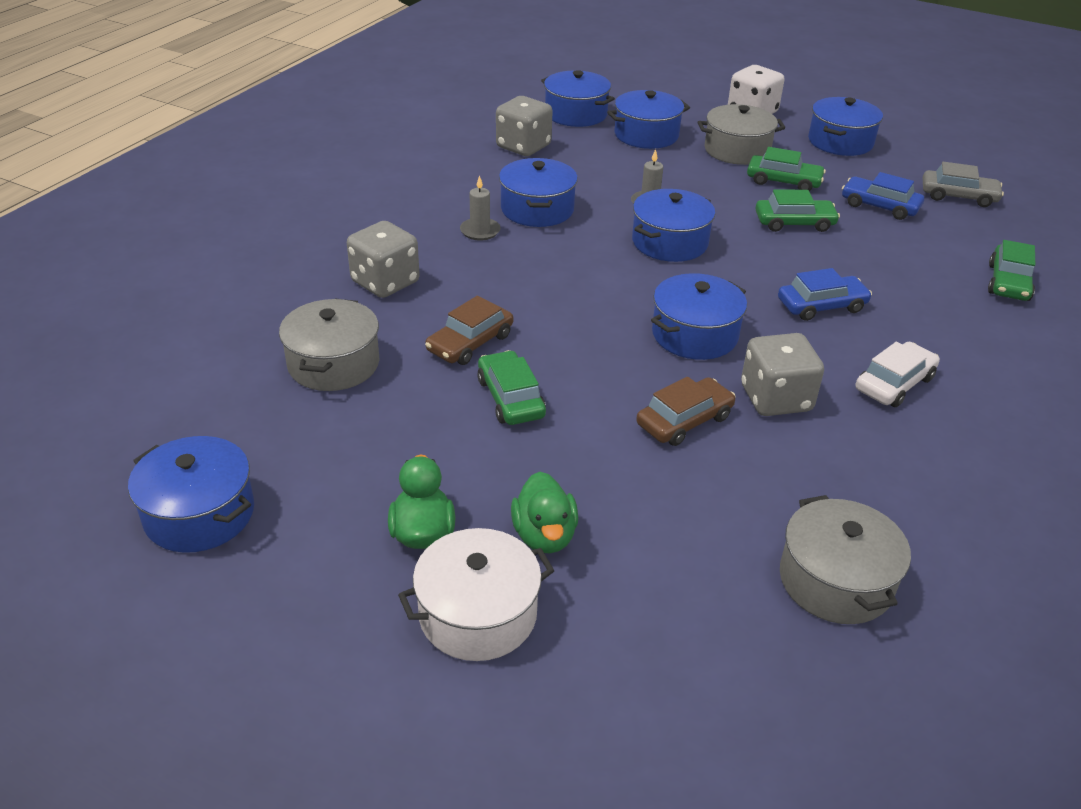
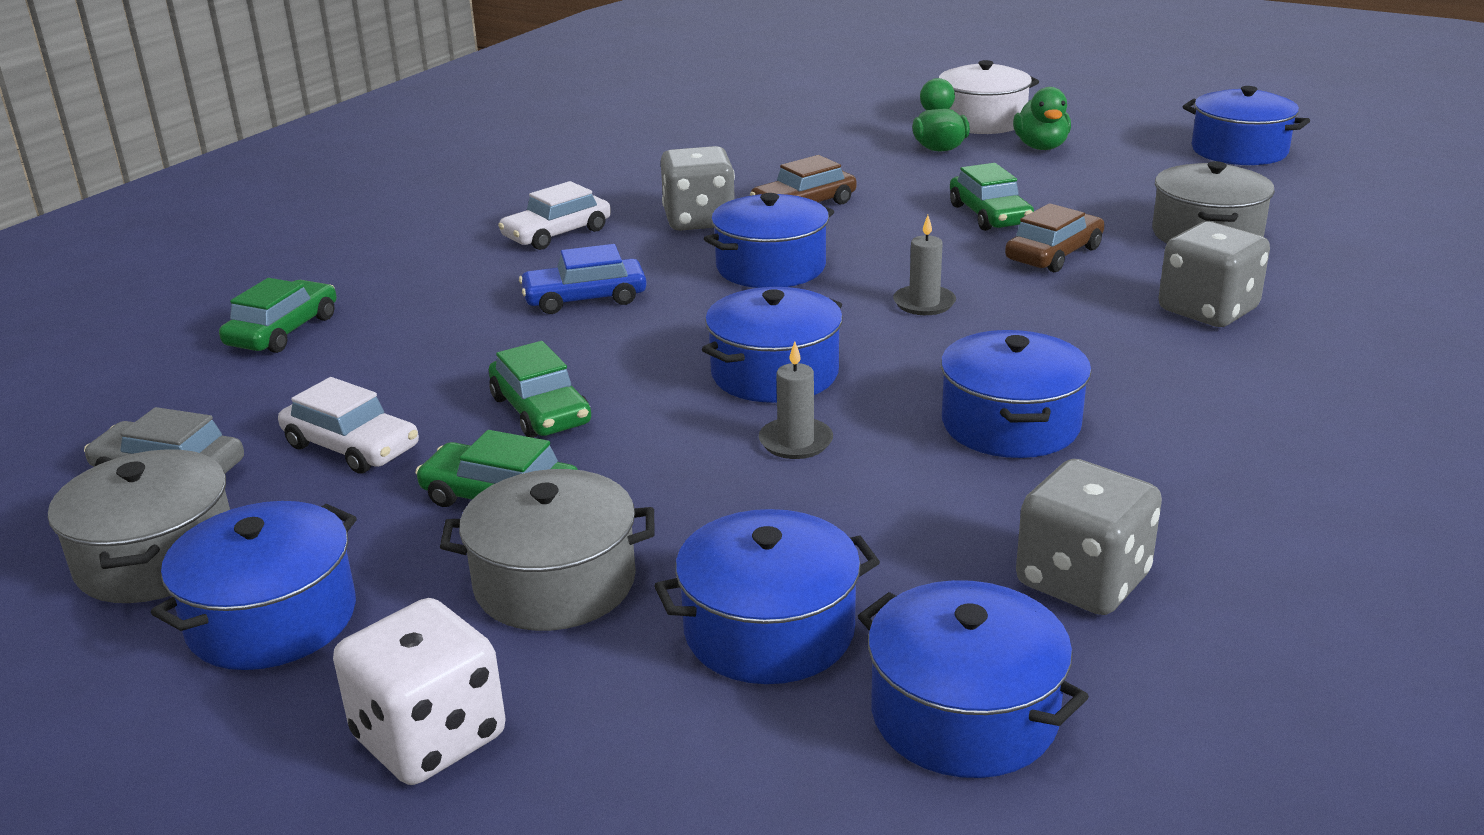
camera: 175 degrees left, 10 degrees down
grey candle [460,175,501,241] -> grey candle moved to [893,215,956,315]
green car [755,189,840,232] -> green car turned 120 degrees counterclockwise [489,341,591,438]
grey pot [780,495,911,624] -> grey pot moved to [48,449,230,603]
blue car [842,172,924,220] -> white car [278,377,419,474]

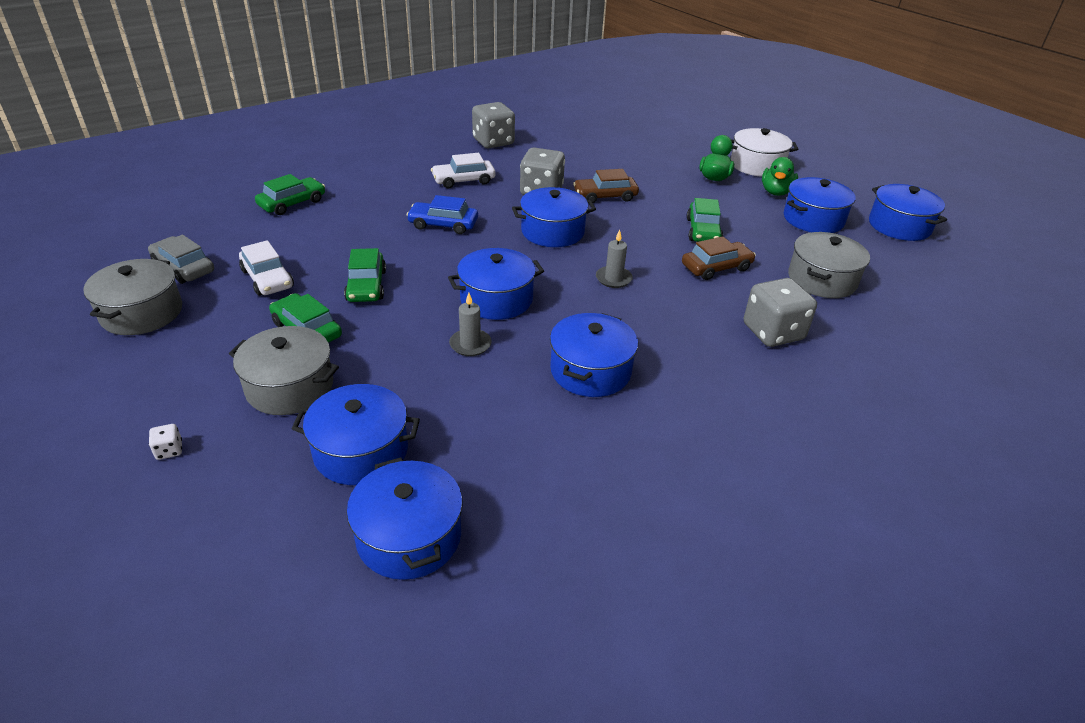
camera: 20 degrees right, 10 degrees up
blue pot [151,501,357,670] -> blue pot moved to [784,177,855,233]
white dice [333,598,506,785] -> white dice [149,424,182,460], size x0.41
grey dice [1016,459,1162,615] -> grey dice moved to [472,102,515,148]

